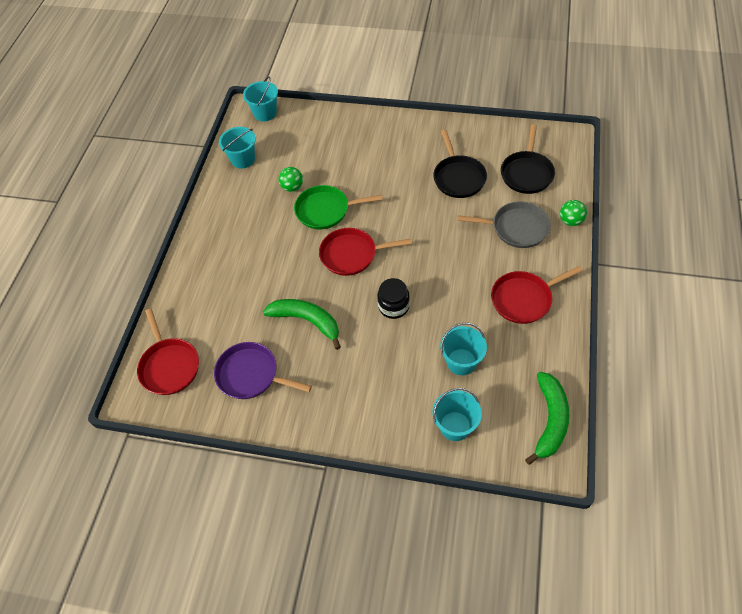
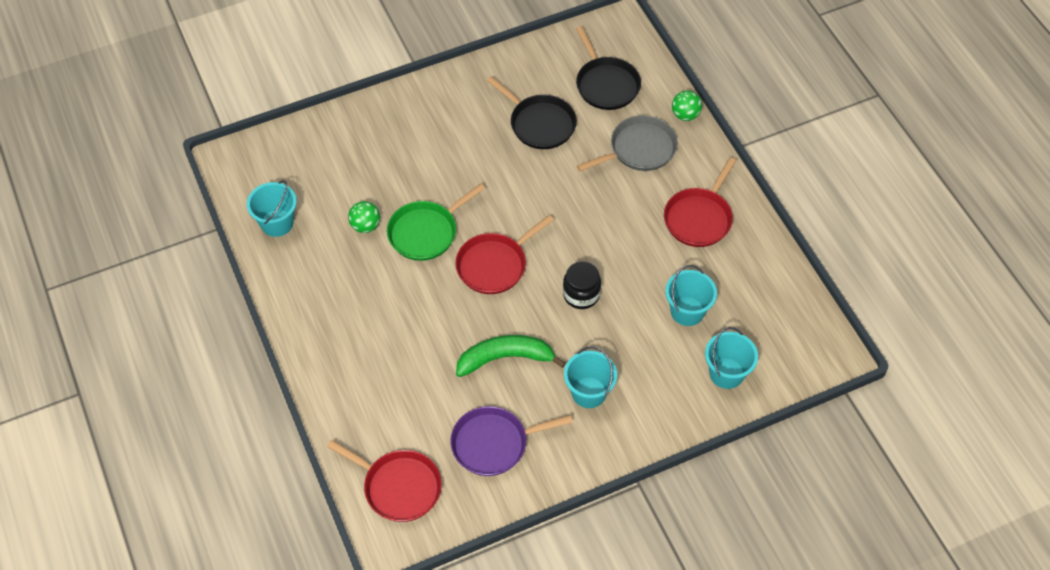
camera: 40 degrees left, 0 degrees up
turquoise bucket [243,77,278,121] -> turquoise bucket moved to [564,346,617,408]
green banana [525,372,570,465] -> none

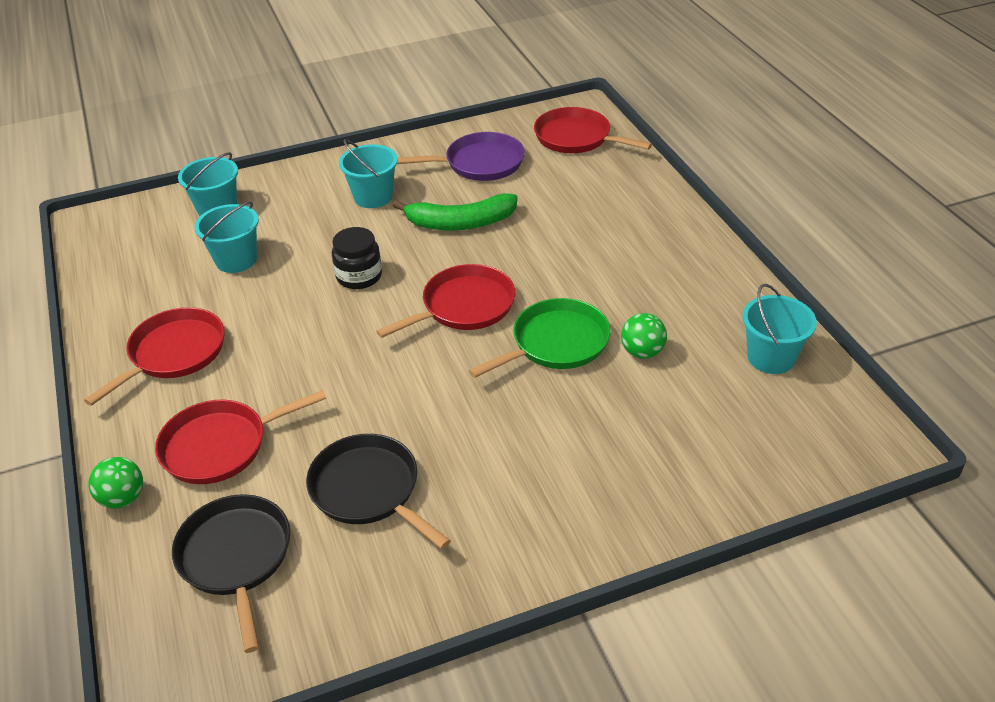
camera: 175 degrees left, 15 degrees down
grey pan [577,115,678,171] -> red pan [155,390,326,484]

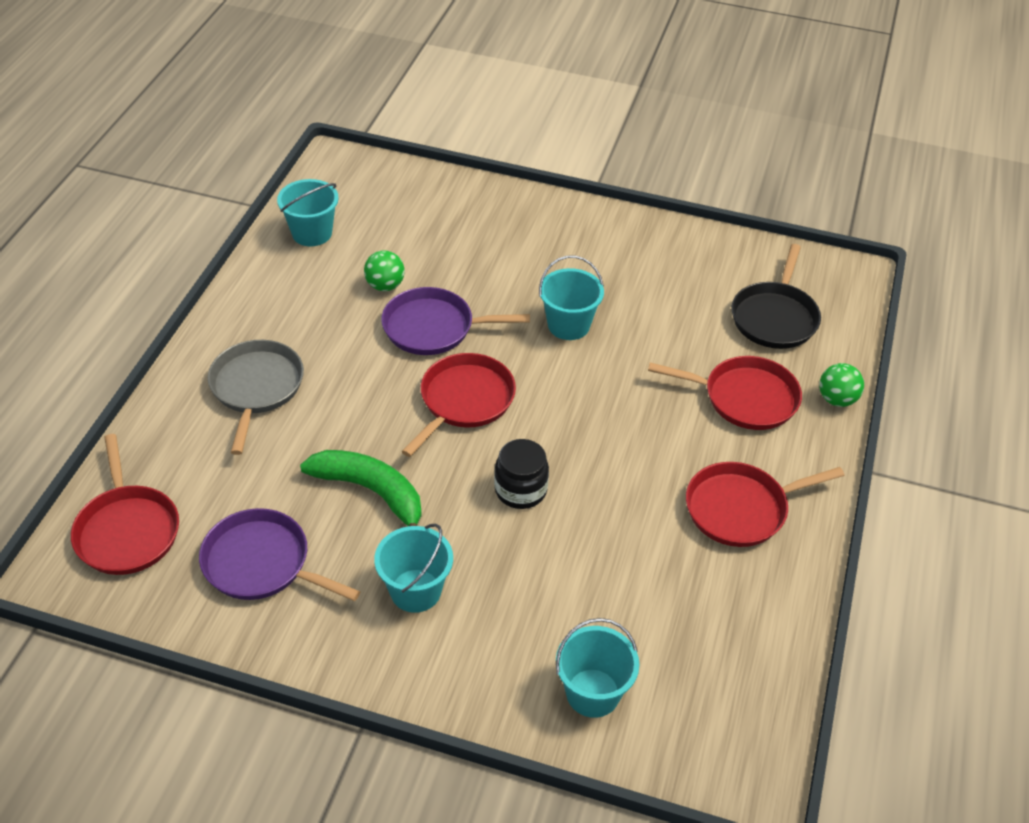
camera: 145 degrees left, 5 degrees up
turquoise bucket [195,201,259,273] -> turquoise bucket moved to [539,256,604,340]
black pan [306,434,451,549] -> none
red pan [376,264,516,338] -> red pan turned 120 degrees clockwise [401,353,516,457]
green pan [469,298,611,378] -> purple pan [381,287,530,355]
none -> grey pan [208,340,304,455]

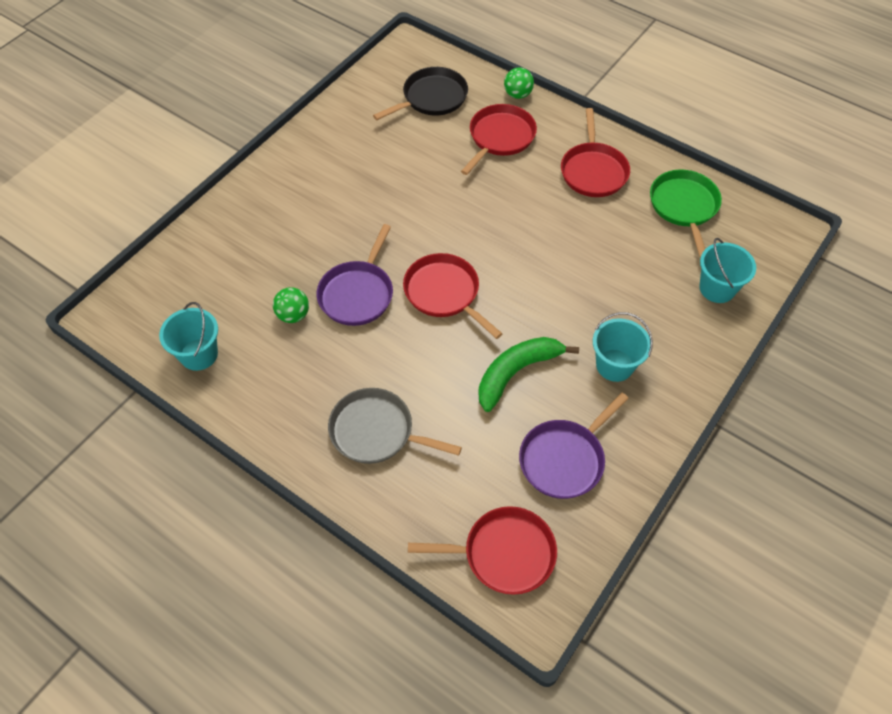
camera: 70 degrees left, 10 degrees up
black jar [494,439,549,509] -> none
turquoise bucket [539,256,604,340] -> none
black pan [731,244,821,349] -> black pan turned 75 degrees counterclockwise [373,67,468,120]
none -> green pan [650,170,722,258]

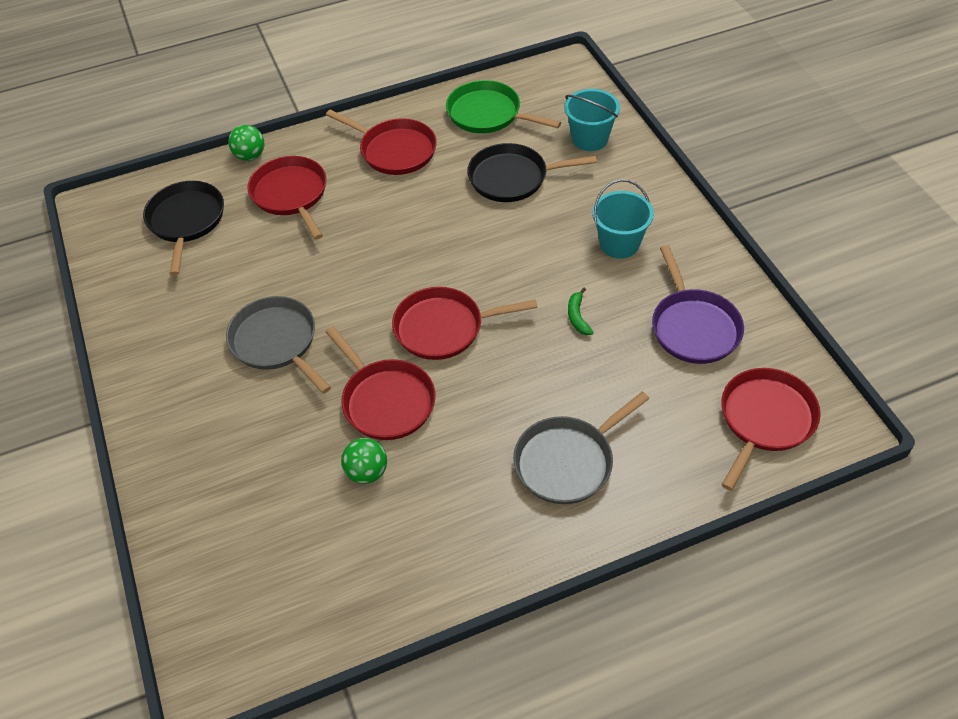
camera: 55 degrees left, 5 degrees down
turquoise bucket [159,302,218,371] -> none
purple pan [317,224,393,326] -> red pan [325,326,436,440]
green banana [478,337,579,412] -> green banana [568,288,594,335], size x0.45
none -> grey pan [226,296,331,394]
none -> black pan [467,143,597,202]

